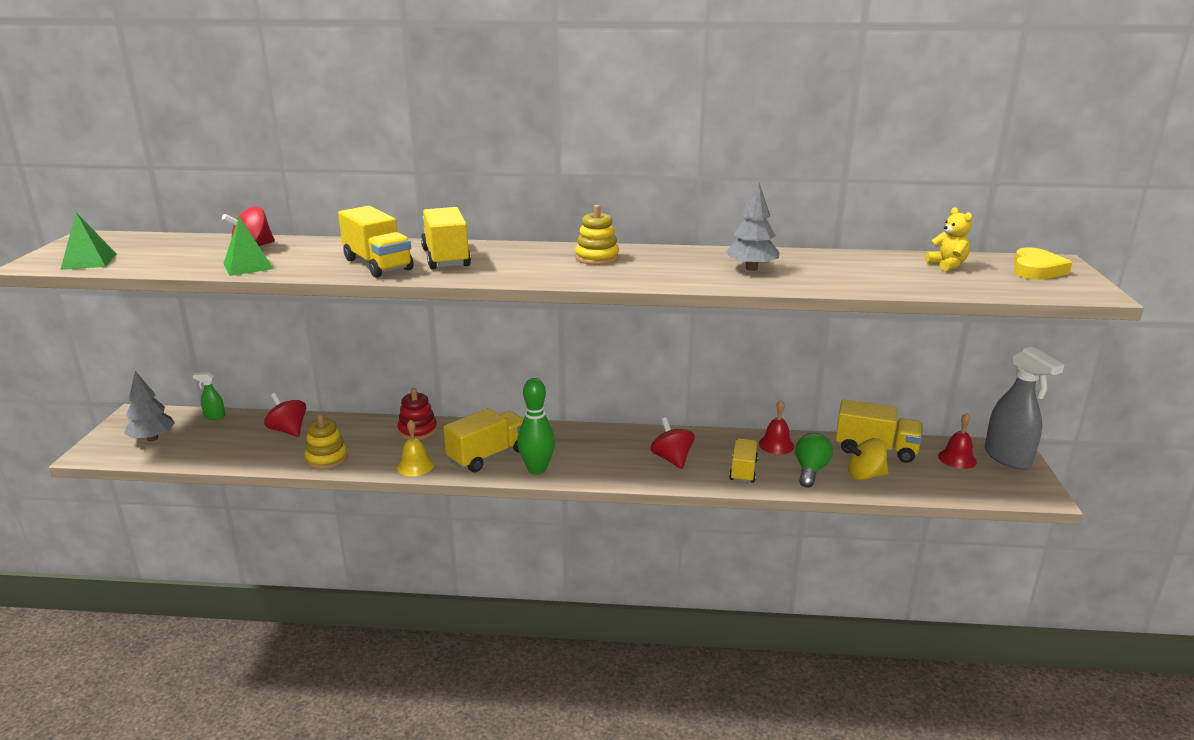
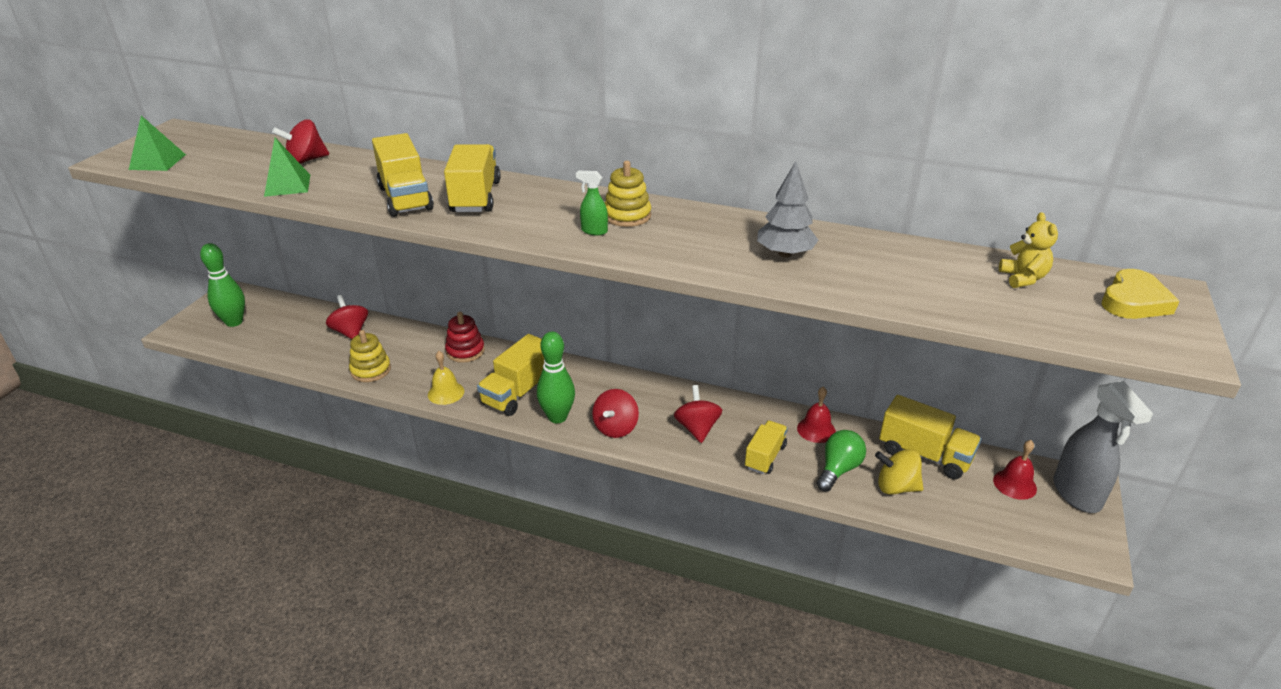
camera: 15 degrees right, 10 degrees up
grey tree [124,371,175,441] -> green bowling pin [200,243,245,327]
green spray bottle [193,372,225,420] -> green spray bottle moved to [576,171,608,236]
yellow truck [443,408,524,472] -> yellow truck turned 150 degrees clockwise [477,334,544,416]
none -> red spinning top [592,389,639,438]

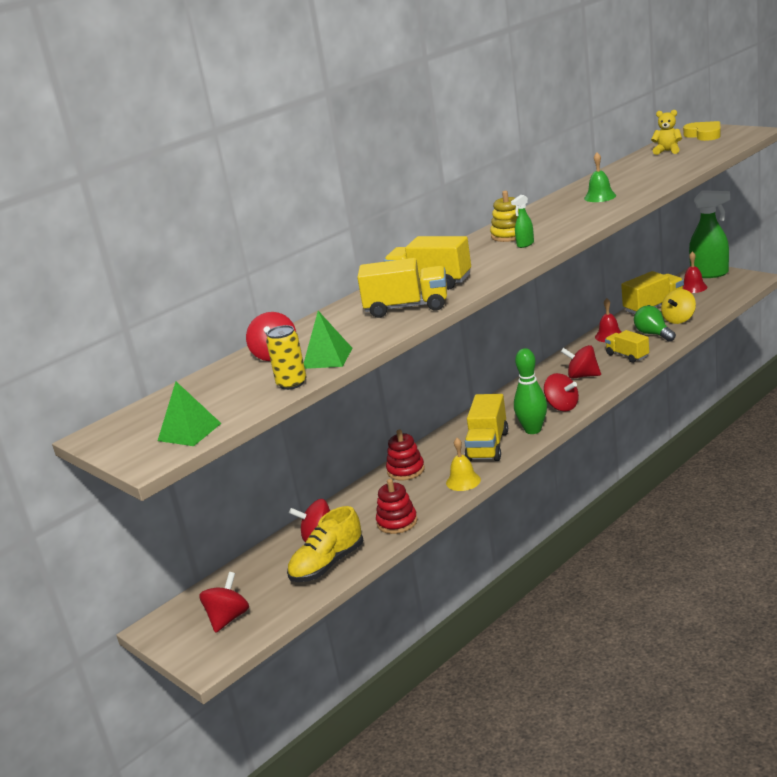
camera: 60 degrees left, 10 degrees down
green bowling pin [200,243,245,327] -> red spinning top [199,572,249,633]
yellow stacking toy [349,330,391,382] -> red stacking toy [376,479,417,534]
yellow truck [477,334,544,416] -> yellow truck turned 45 degrees clockwise [465,394,508,461]
grey tree [757,162,819,257] -> green bell [584,152,616,202]
grey spray bottle [1053,381,1153,513] -> green spray bottle [689,190,730,278]
none -> yellow can [266,325,306,390]
none -> yellow shoe [287,506,363,582]

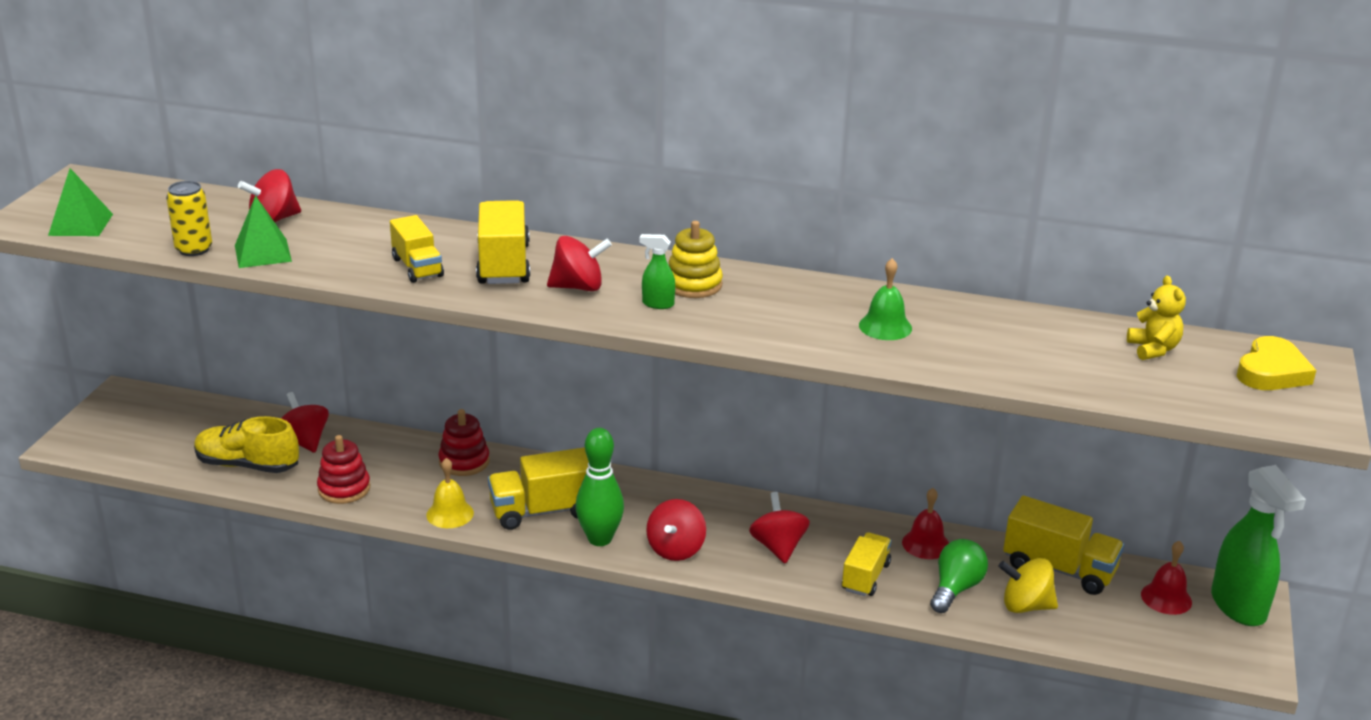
camera: 55 degrees right, 5 degrees up
red spinning top [199,572,249,633] -> red spinning top moved to [547,236,612,291]
yellow truck [357,258,447,318] -> yellow truck [390,215,444,283], size x0.66

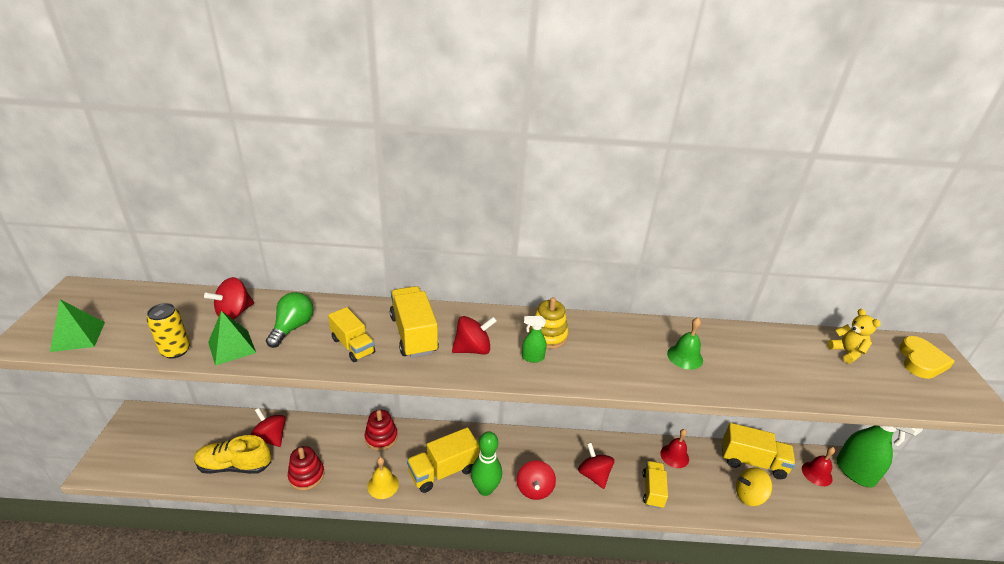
camera: 15 degrees left, 5 degrees up
green light bulb [930,539,988,613] -> green light bulb moved to [266,292,313,348]

